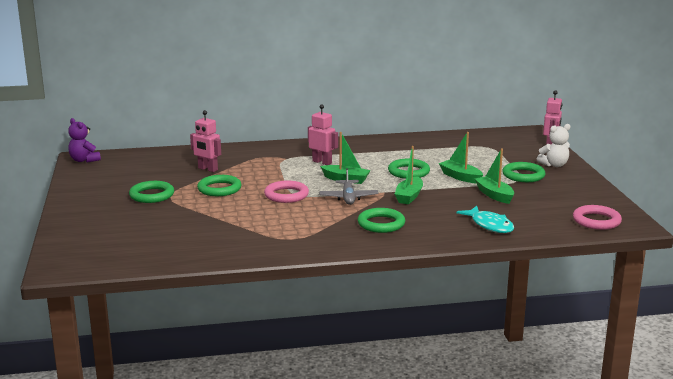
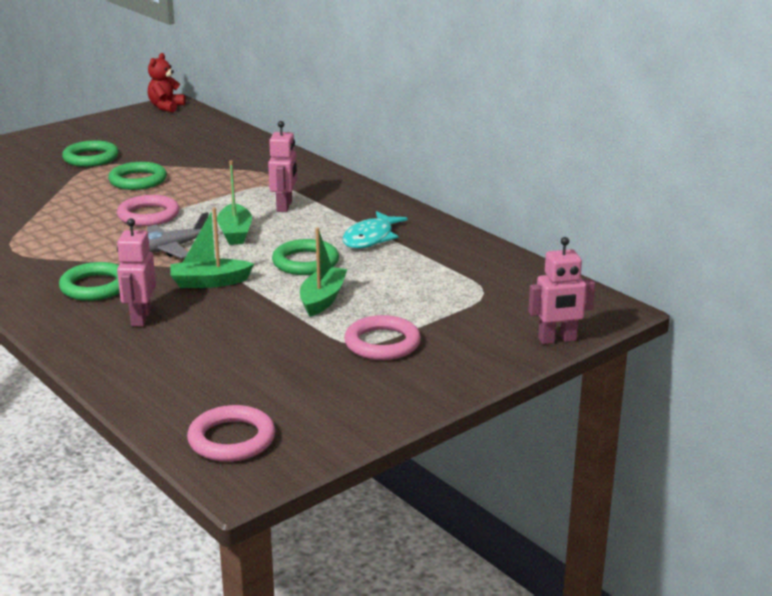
camera: 60 degrees right, 5 degrees up
purple teddy bear [68,118,101,163] -> red teddy bear [148,53,186,112]
pink robot [190,110,221,172] -> pink robot moved to [117,218,156,327]
turquoise fish [457,206,514,233] -> turquoise fish moved to [343,211,408,249]
green boat [475,149,514,204] -> none
green ring [502,162,545,182] -> pink ring [344,315,421,360]
white teddy bear [537,124,571,167] -> none

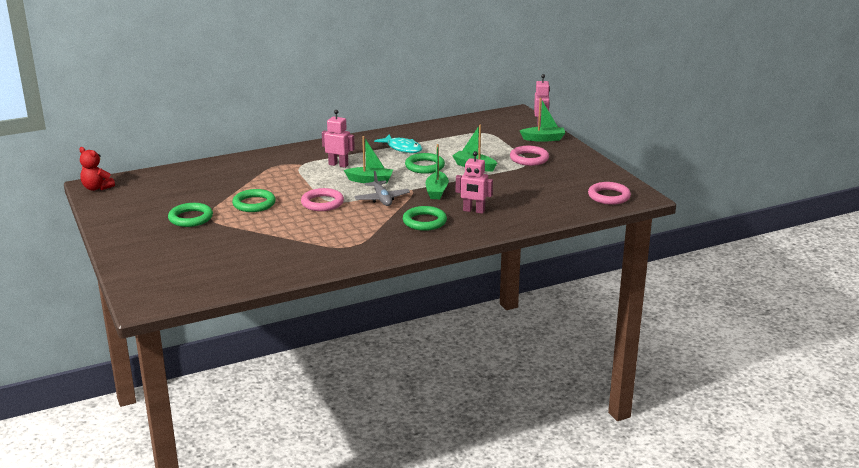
camera: 75 degrees left, 0 degrees up
none -> green boat [520,98,565,142]

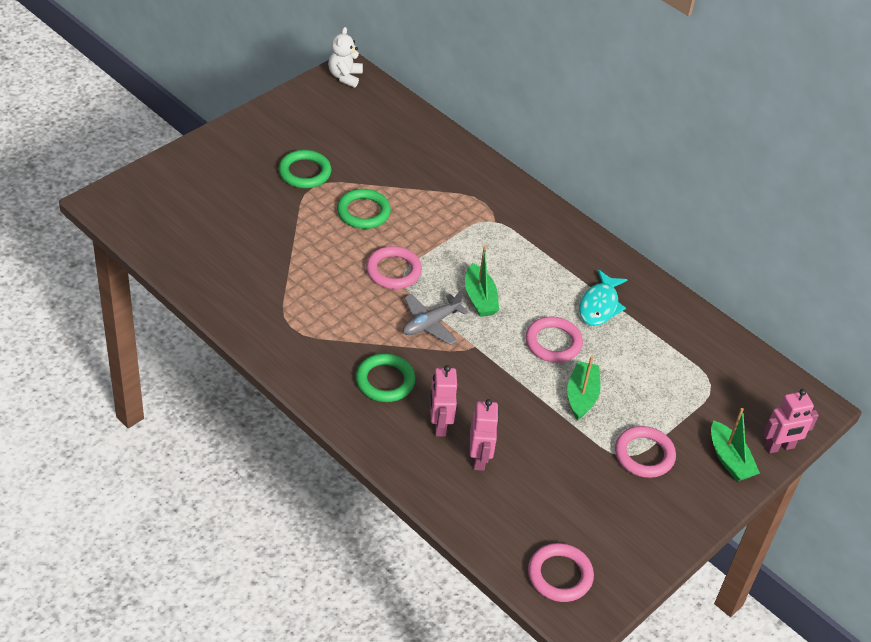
camera: 65 degrees right, 20 degrees up
red teddy bear [79,147,115,191] -> white teddy bear [328,27,363,87]
pink robot [322,110,355,168] -> pink robot moved to [470,399,499,471]
green ring [405,153,445,174] -> pink ring [525,317,583,363]
green boat [426,144,449,199] -> none

